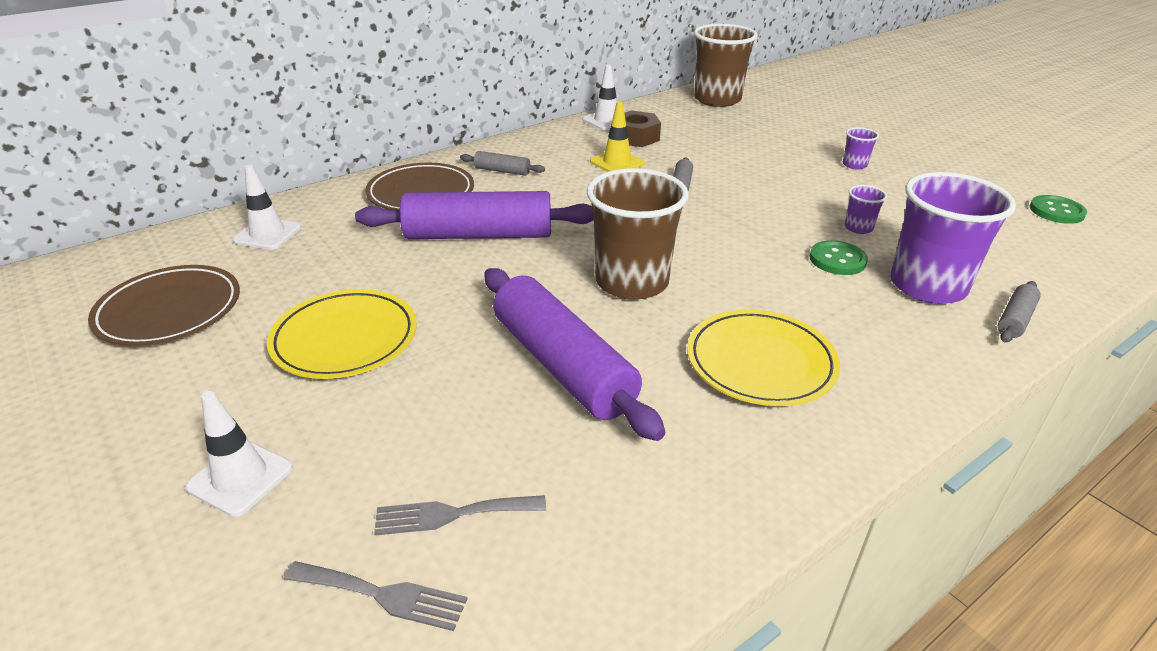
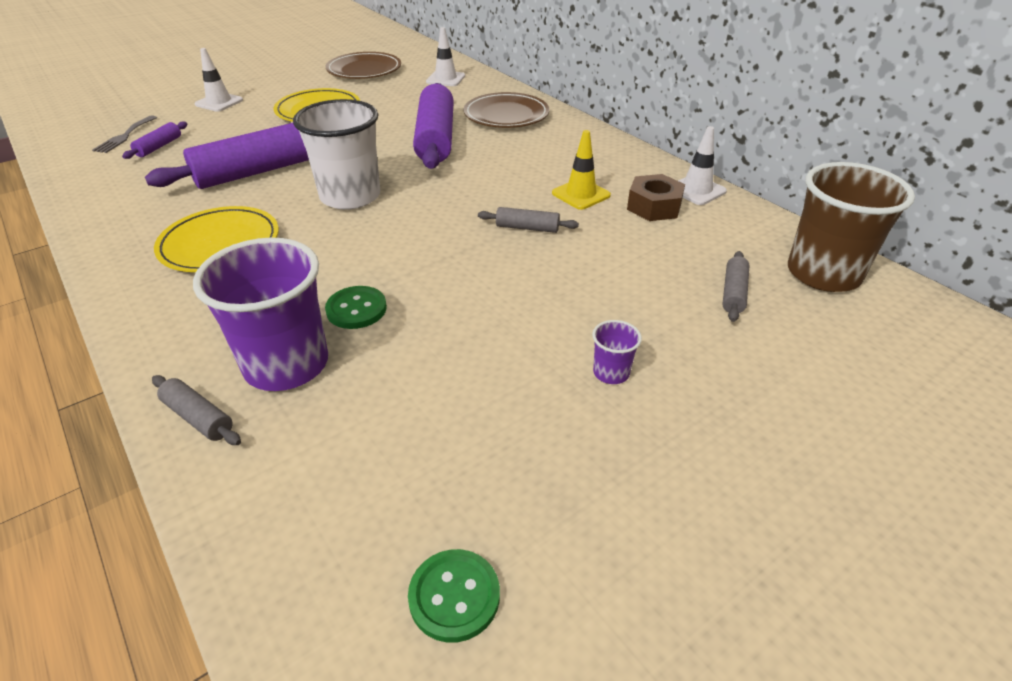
camera: 90 degrees right, 5 degrees up
grey fork [374,495,546,536] -> purple rolling pin [122,122,187,159]
grey rolling pin [460,151,545,176] -> grey rolling pin moved to [722,251,750,322]
brown cup [586,168,689,300] -> white cup [293,99,380,210]
purple cup [845,185,887,234] -> none

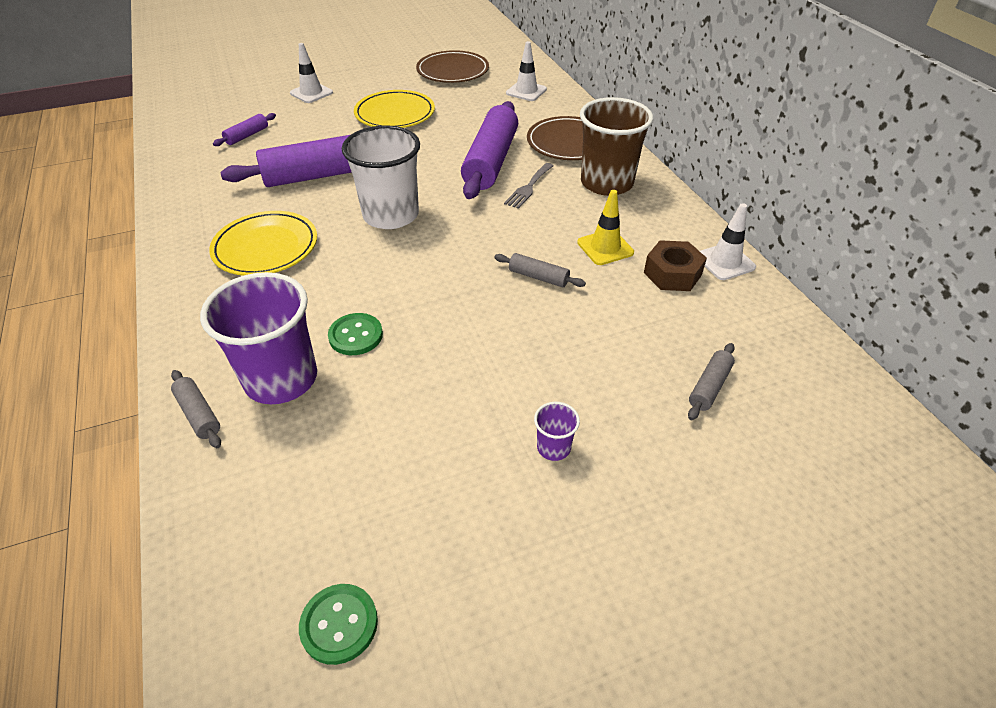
camera: 15 degrees right, 5 degrees up
grey fork [92,115,157,153] -> grey fork moved to [504,163,553,209]
brown cup [788,162,915,292] -> brown cup moved to [580,97,653,196]

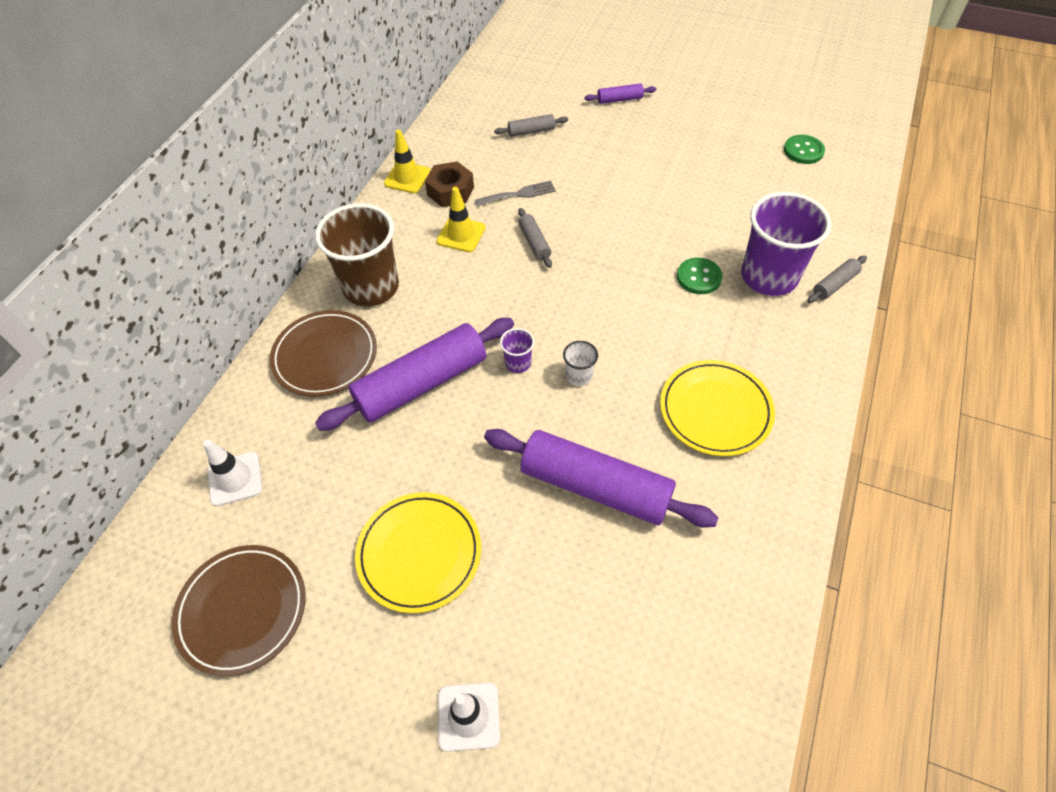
camera: 135 degrees left, 10 degrees up
grey rolling pin [171,370,221,448] -> grey rolling pin turned 45 degrees clockwise [807,256,867,303]
purple rolling pin [213,113,276,146] -> purple rolling pin moved to [585,83,656,104]
white cup [342,126,420,229] -> white cup [563,341,598,386], size x0.43
grey fork [504,163,553,209] -> grey fork moved to [475,180,556,206]
purple cup [534,402,580,461] -> purple cup moved to [500,328,534,373]
white traffic cone [700,203,756,280] -> yellow traffic cone [384,129,431,193]

